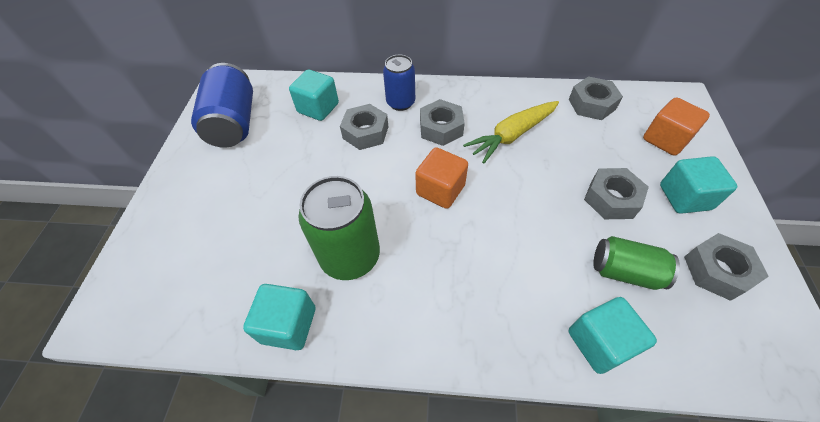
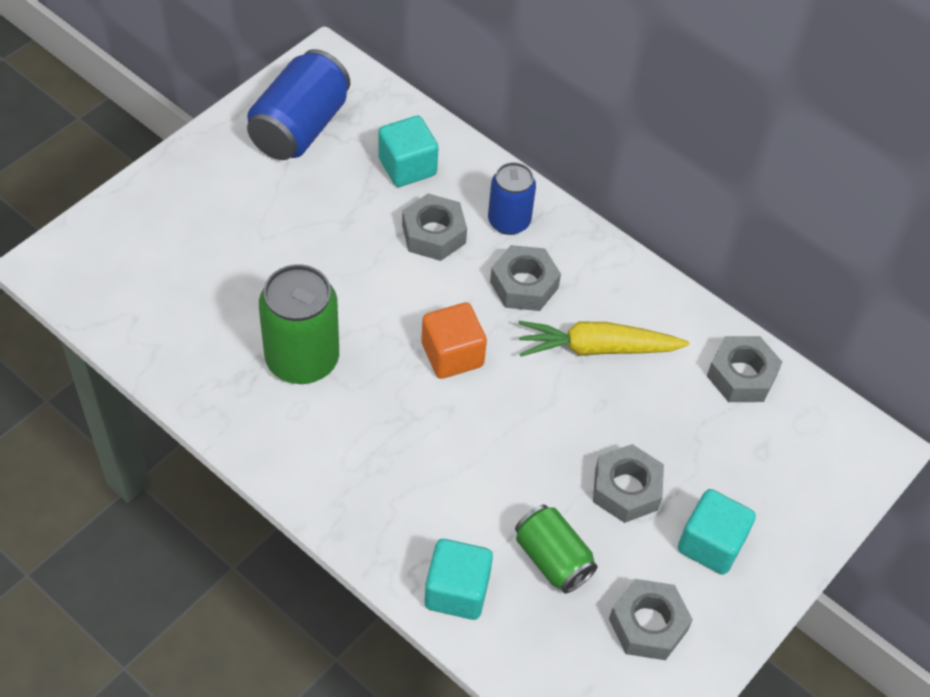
camera: 30 degrees right, 0 degrees up
turquoise cube [243,284,315,350] -> none
orange cube [643,97,710,156] -> none

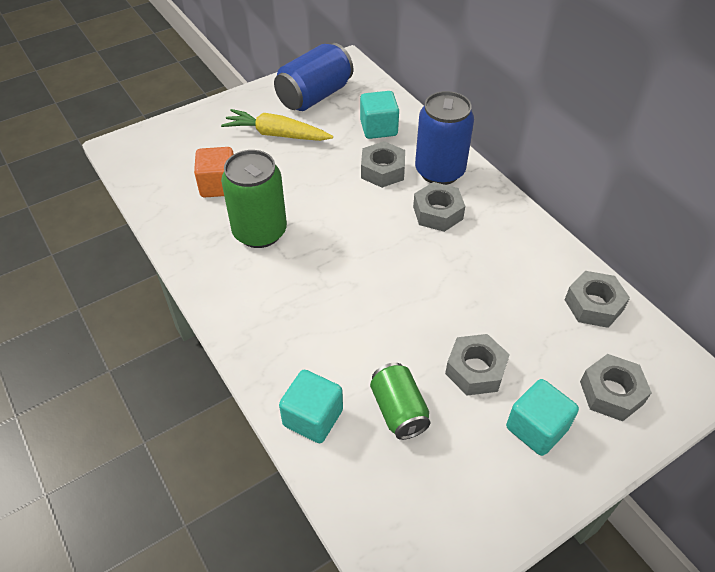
camera: 20 degrees right, 5 degrees down
orange cube [421,302,487,379] -> orange cube moved to [194,147,234,197]
blue can [488,162,536,235] -> blue can [415,91,474,185], size x1.58
yellow carrot [518,321,689,356] -> yellow carrot moved to [221,109,333,141]
grey nut [609,579,693,660] -> grey nut moved to [580,354,652,421]

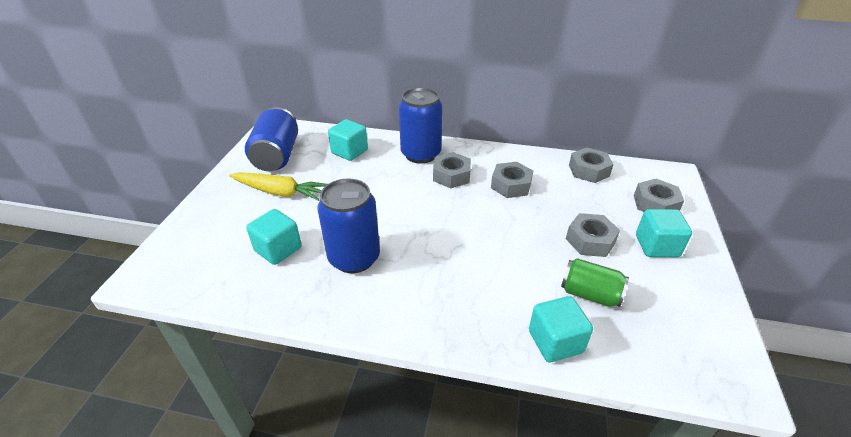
camera: 45 degrees left, 10 degrees down
orange cube [194,147,234,197] -> turquoise cube [246,209,301,265]
yellow carrot [221,109,333,141] -> yellow carrot turned 135 degrees counterclockwise [229,172,327,201]
green can [221,150,287,248] -> blue can [317,179,380,273]
grey nut [361,141,405,188] -> grey nut moved to [491,162,533,198]

